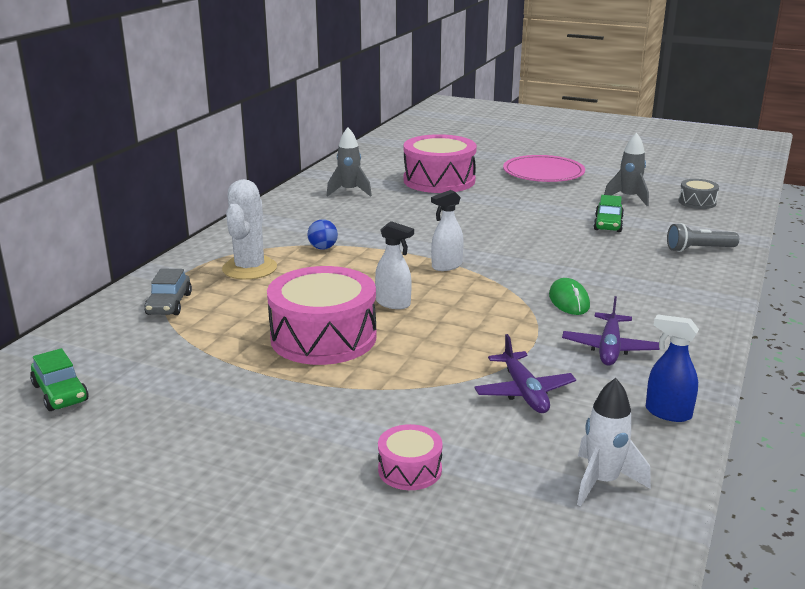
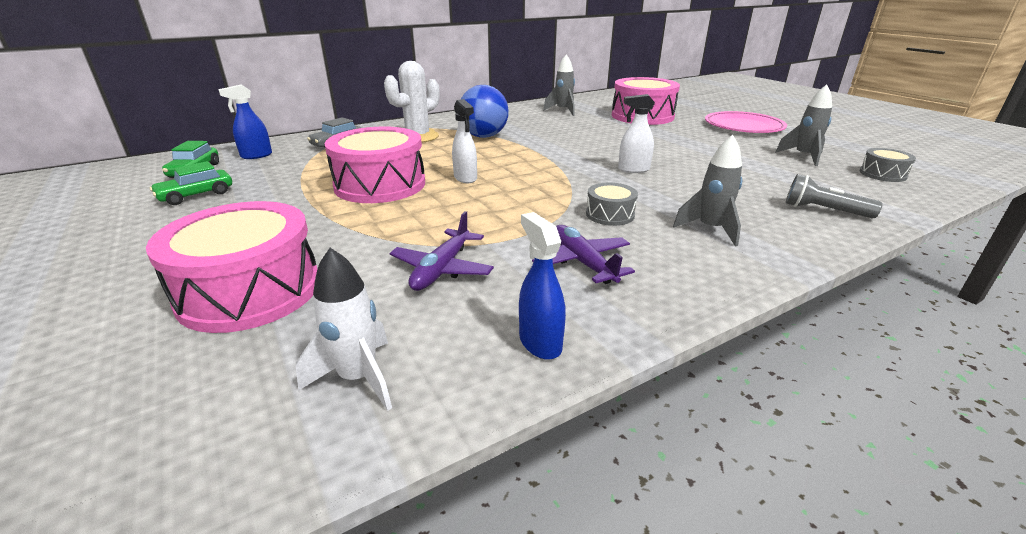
camera: 35 degrees right, 5 degrees up
blue ball [307,219,338,250] -> blue ball [460,85,509,138], size x2.04
pink drum [378,424,443,490] -> pink drum [146,201,317,333], size x2.11
white spray bottle [431,190,464,271] -> white spray bottle moved to [618,94,655,173]
green mouse [549,278,590,315] -> grey drum [586,183,638,226]
purple plane [562,296,660,366] -> purple plane turned 105 degrees clockwise [532,225,635,284]
green car [593,195,624,232] -> green car moved to [150,161,232,205]
none -> blue spray bottle [218,84,272,159]
none -> grey rocket [673,135,742,246]

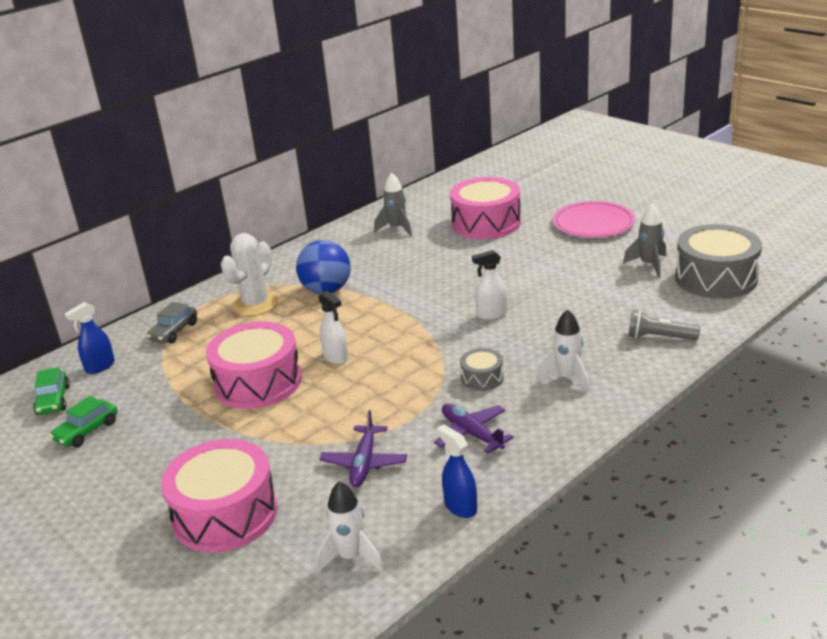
camera: 10 degrees left, 0 degrees up
grey rocket [673,135,742,246] -> white rocket [537,309,590,393]
grey drum [859,148,916,182] -> grey drum [675,224,762,299], size x2.11

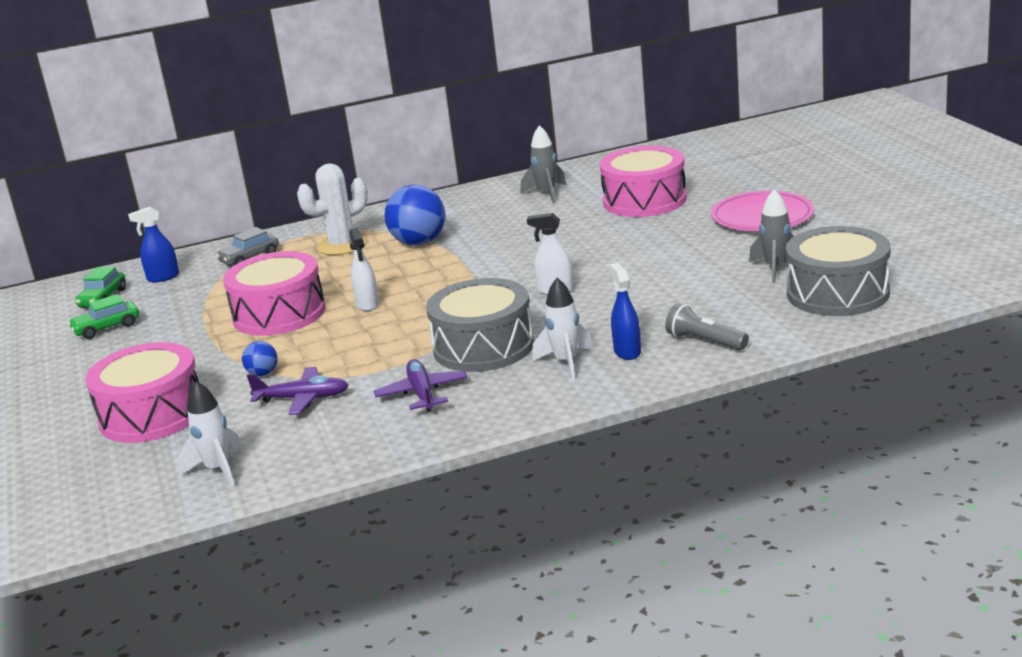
camera: 25 degrees right, 5 degrees down
purple plane [319,410,407,487] -> purple plane turned 120 degrees counterclockwise [247,367,349,415]
blue spray bottle [437,425,477,518] -> blue spray bottle moved to [609,263,641,360]
grey drum [460,348,504,391] -> grey drum [426,278,534,372], size x2.11
none -> blue ball [242,341,278,376]

